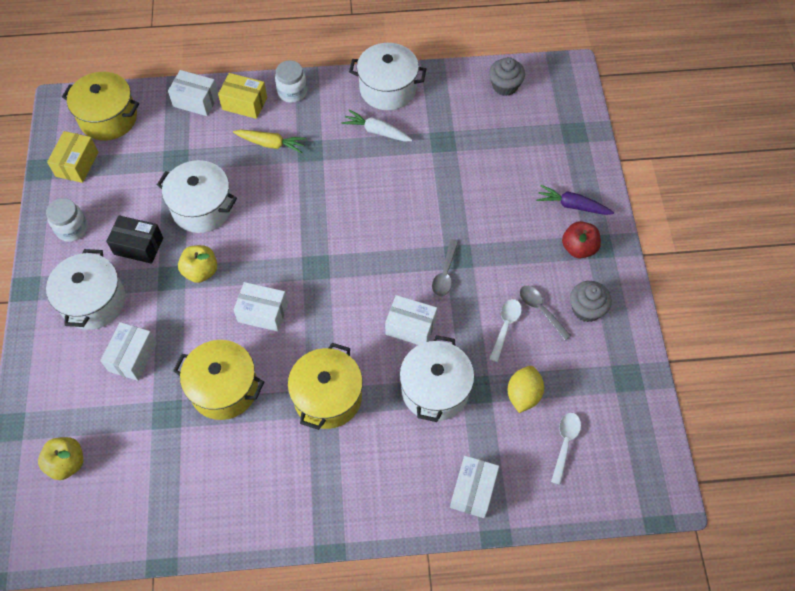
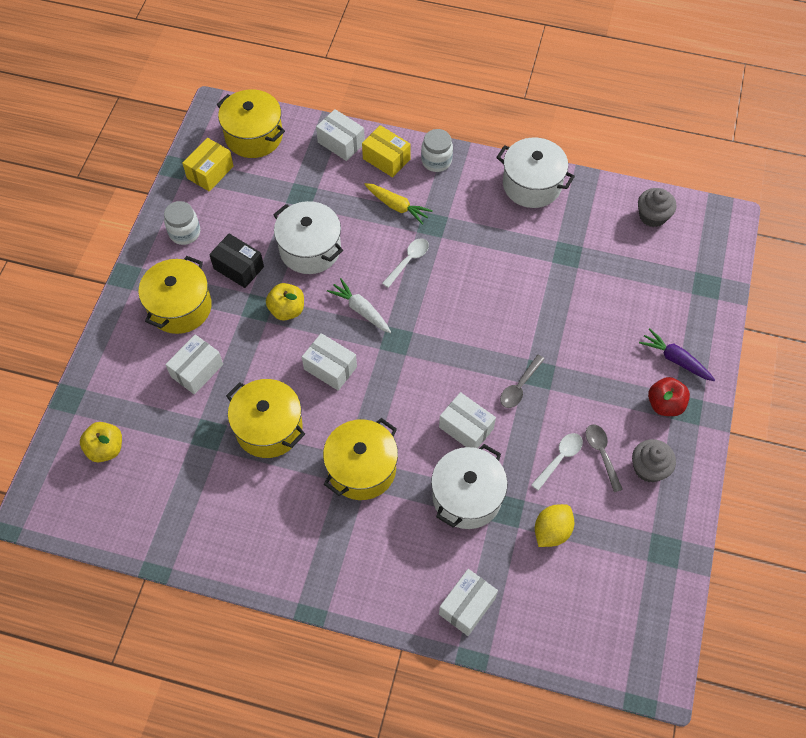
camera: 20 degrees right, 0 degrees up
white pot [46,249,126,330] -> yellow pot [138,256,212,334]
white carrot [341,110,412,141] -> white carrot moved to [327,278,391,333]
white spoon [551,413,581,485] -> white spoon moved to [382,238,429,288]

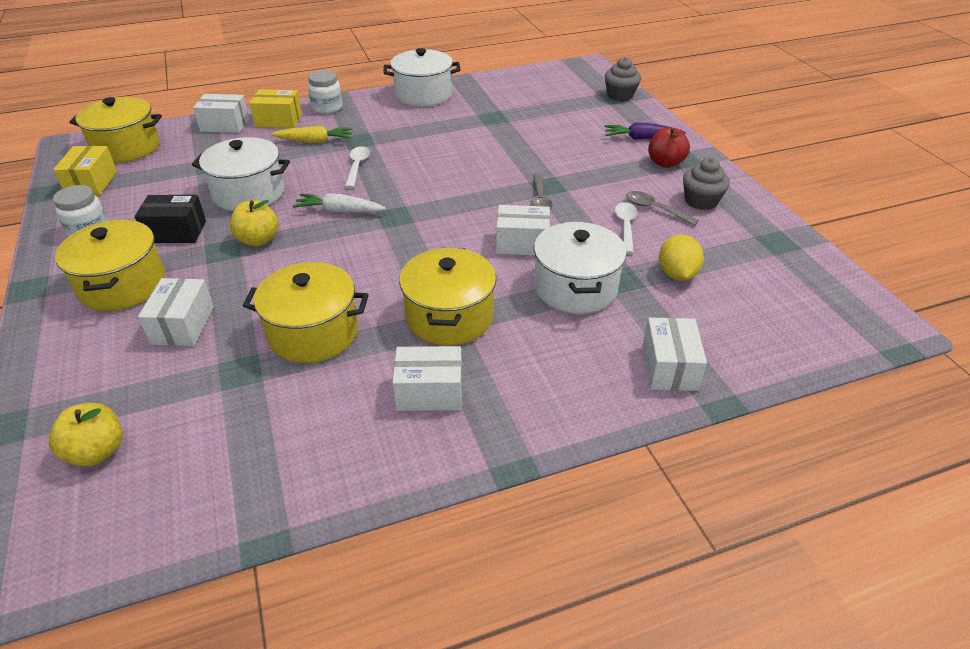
camera: 35 degrees left, 20 degrees down
white box [302,333,357,391] -> white box moved to [392,346,462,411]
grey cupcake [638,188,676,227] -> grey cupcake moved to [605,57,641,101]

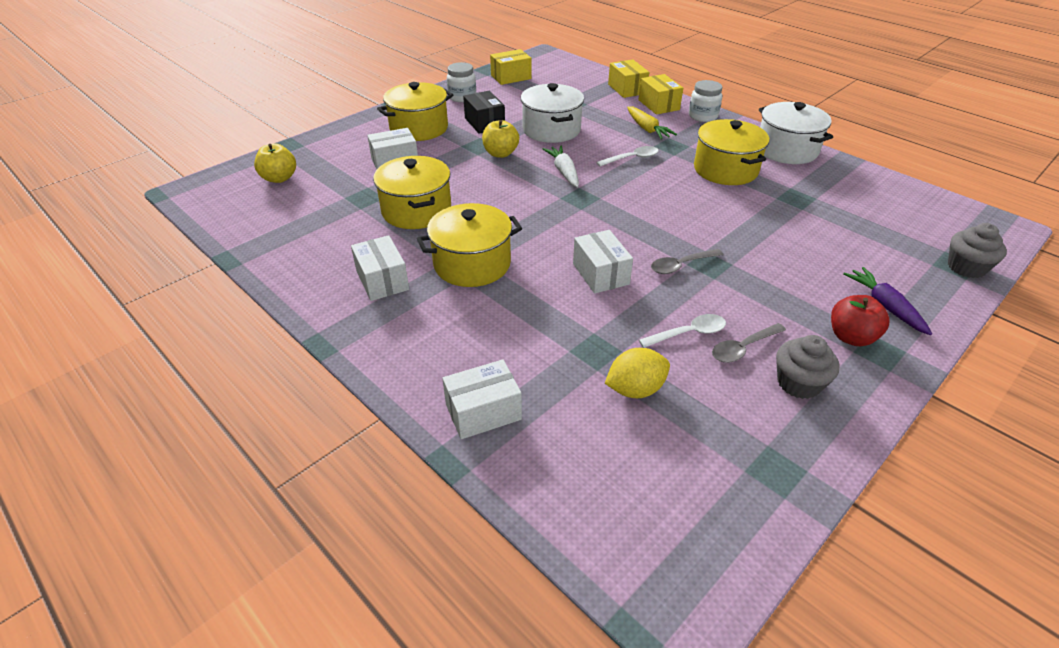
camera: 65 degrees right, 0 degrees up
yellow pot [69,97,162,163] -> yellow pot moved to [694,119,769,185]
white box [193,94,249,133] -> yellow box [608,59,650,98]
white pot [534,222,627,314] -> none
grey spoon [626,191,699,226] -> grey spoon turned 135 degrees counterclockwise [712,323,786,363]

